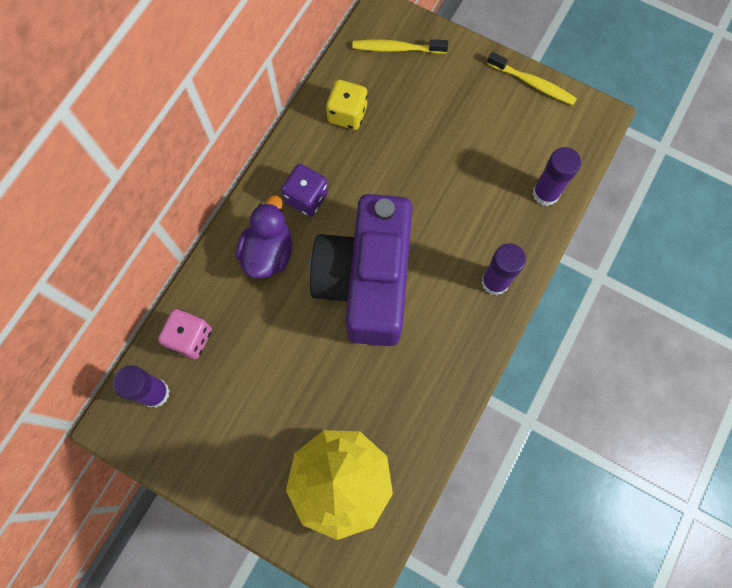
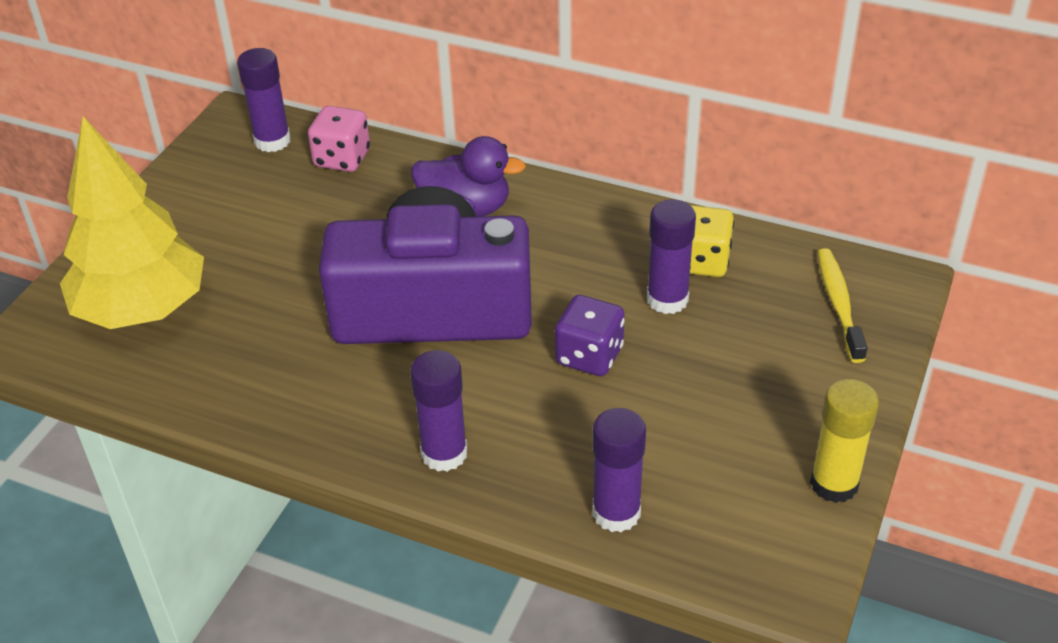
camera: 85 degrees right, 30 degrees down
purple dice [281,164,328,216] -> purple dice moved to [555,295,625,376]
yellow toothbrush [487,52,577,105] -> yellow glue stick [810,379,879,503]
none -> purple glue stick [647,199,696,314]

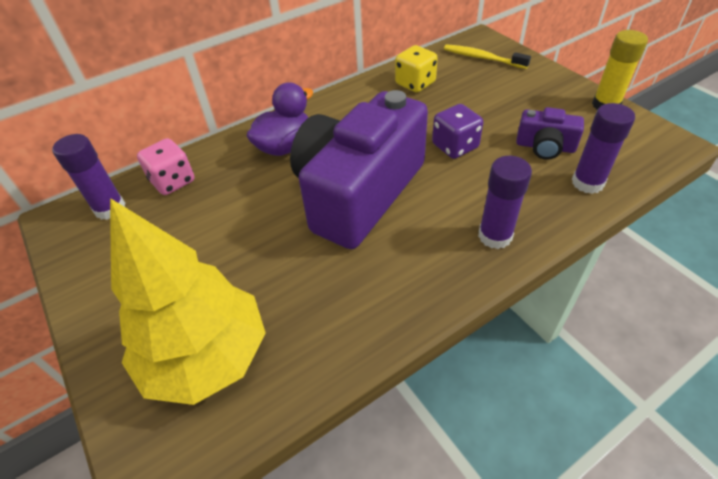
camera: 55 degrees left, 5 degrees up
purple glue stick [647,199,696,314] -> none
none -> purple camera [516,107,584,160]

